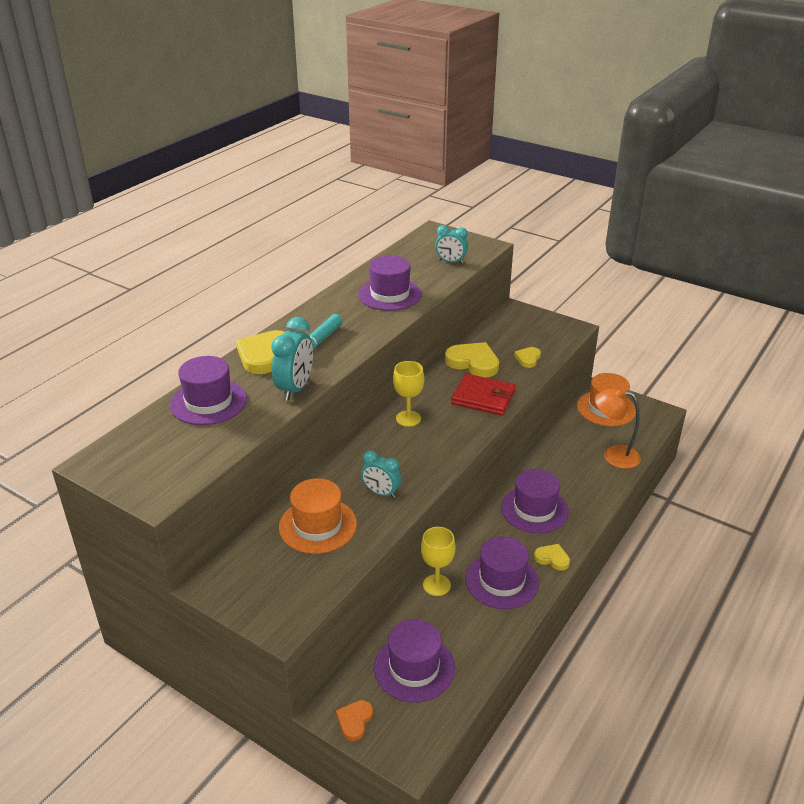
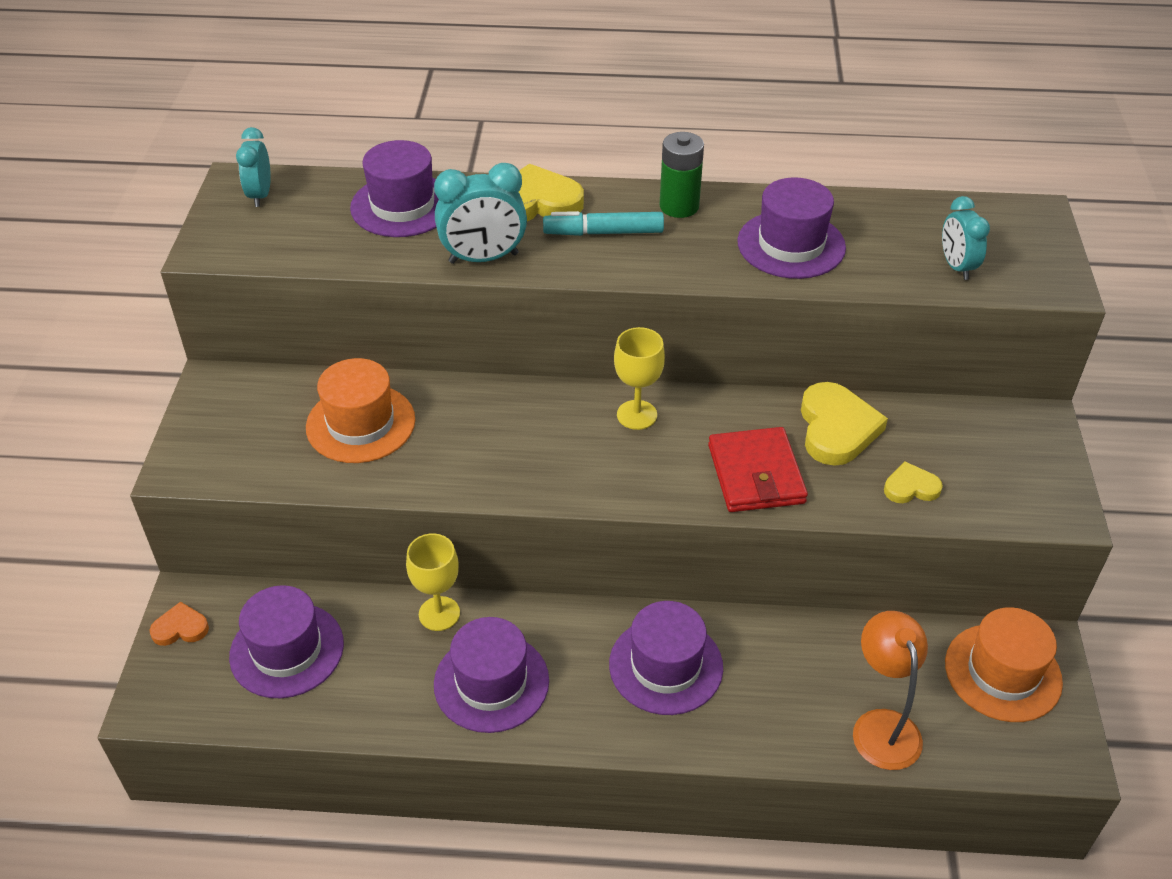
camera: 60 degrees right, 10 degrees up
turquoise clock [361,451,401,498] -> turquoise clock moved to [236,127,271,207]
yellow heart [534,544,570,571] -> none
none -> green battery [660,132,704,218]

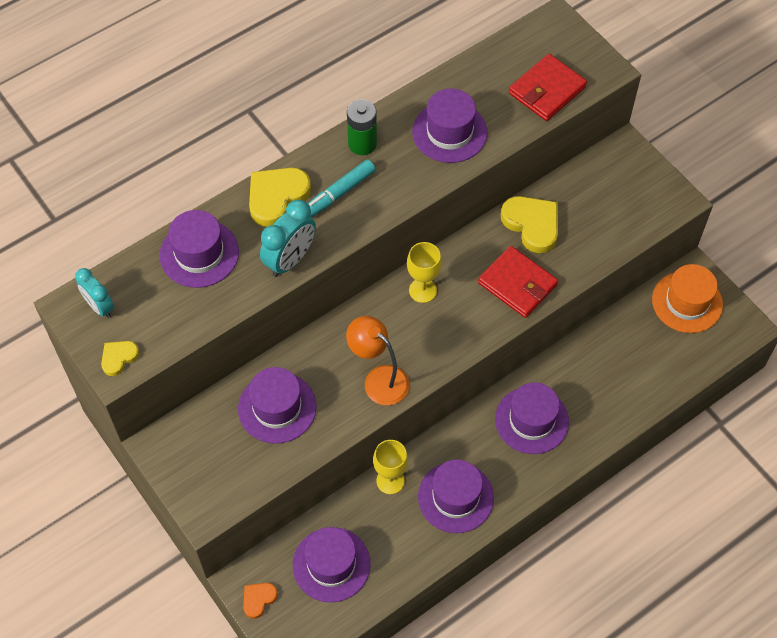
camera: 40 degrees left, 15 degrees up
orange hat [306,358,415,463] -> purple hat [238,367,317,444]
orange lamp [853,611,928,770] -> orange lamp moved to [346,316,410,405]
yellow heart [884,462,943,503] -> yellow heart moved to [101,341,139,376]
turquoise clock [942,196,990,280] -> red wallet [509,54,587,121]

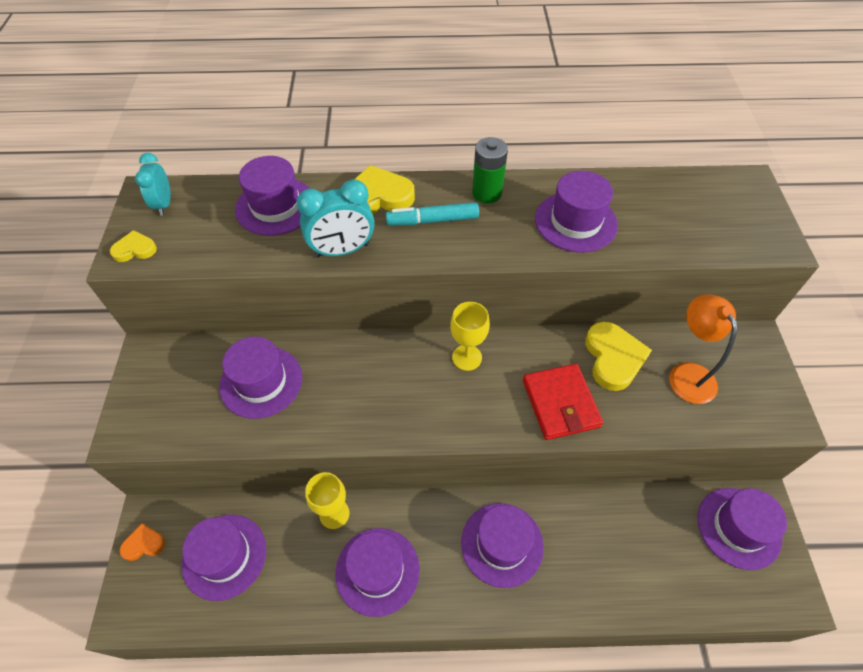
camera: 35 degrees right, 5 degrees down
orange lamp [346,316,410,405] -> orange lamp moved to [669,294,737,404]
red wallet [509,54,587,121] -> none
orange hat [652,264,723,333] -> purple hat [697,488,787,570]

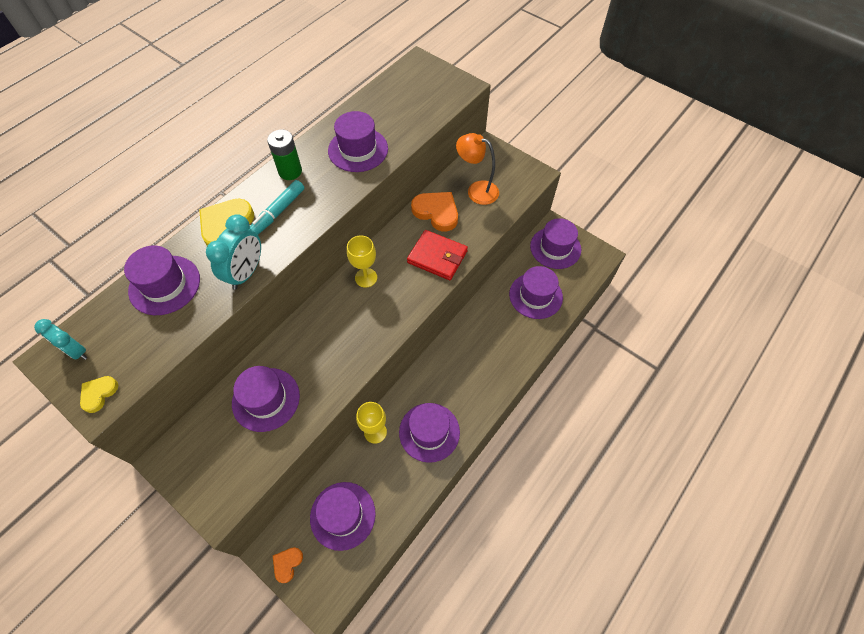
camera: 50 degrees left, 5 degrees up
purple hat [461,503,544,588] -> purple hat moved to [509,266,563,319]
yellow heart [585,322,652,391] -> orange heart [411,192,458,232]

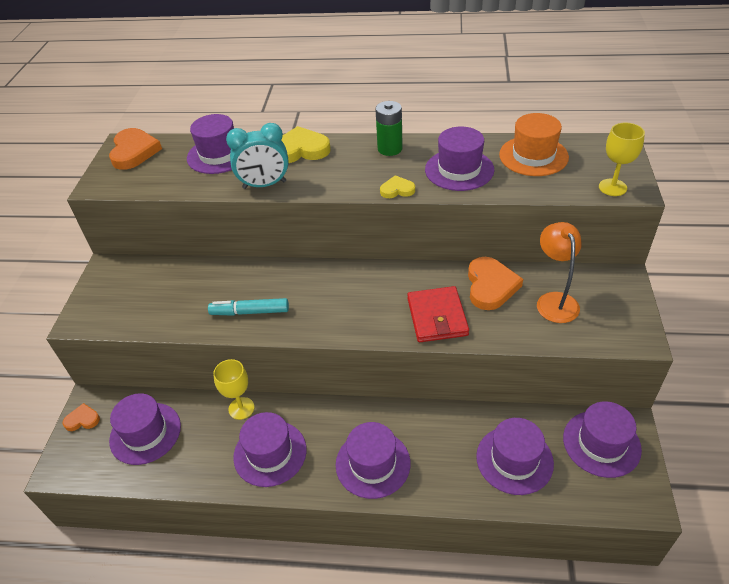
camera: 60 degrees right, 15 degrees down
turquoise clock [34,319,88,360] -> orange heart [109,128,162,170]
yellow heart [80,376,118,413] -> yellow heart moved to [380,175,415,198]
purple hat [232,366,300,432] -> purple hat moved to [336,422,410,499]
turquoise marker [250,180,304,234] -> turquoise marker moved to [208,298,289,316]
yellow goblet [347,236,377,287] -> yellow goblet moved to [599,123,645,196]
none -> orange hat [499,113,569,176]

